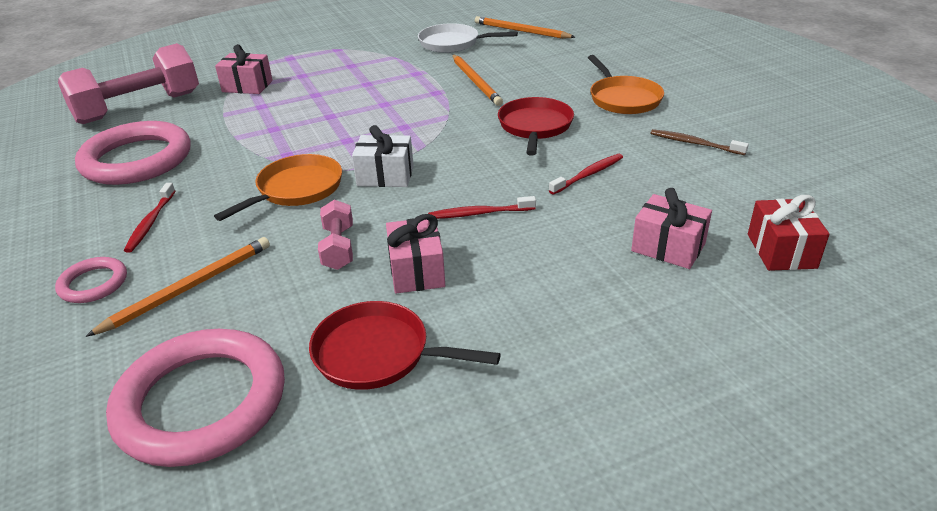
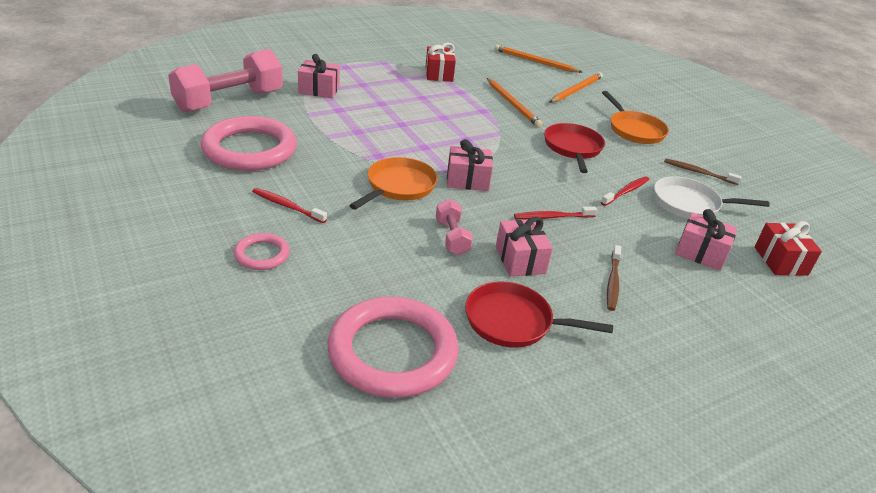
camera: 10 degrees left, 0 degrees up
orange pencil [85,237,270,337] -> orange pencil moved to [550,72,603,103]
red toothbrush [124,183,175,253] -> red toothbrush turned 120 degrees clockwise [252,188,327,223]
white gift [352,125,414,187] -> pink gift [447,139,493,191]
white pan [418,23,518,53] -> white pan moved to [654,176,770,218]
none -> red gift [426,43,456,82]
none -> brown toothbrush [607,245,621,311]

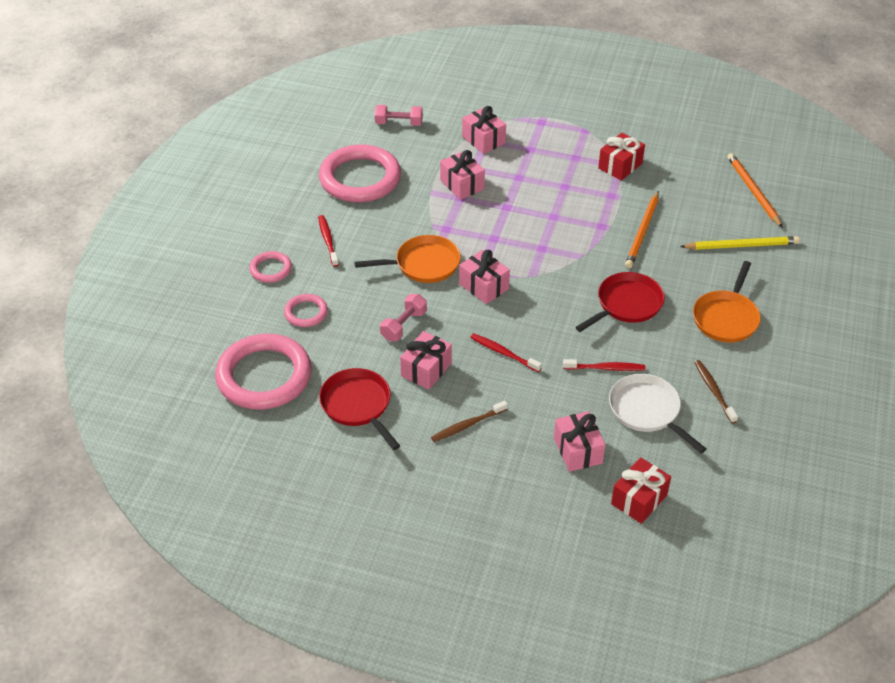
camera: 50 degrees right, 10 degrees up
pink dumbbell [168,49,283,112] -> pink dumbbell [375,105,423,126], size x0.48
orange pencil [550,72,603,103] -> yellow pencil [680,236,800,250]
none -> pink ring [284,294,328,327]
none -> pink gift [440,150,485,200]

